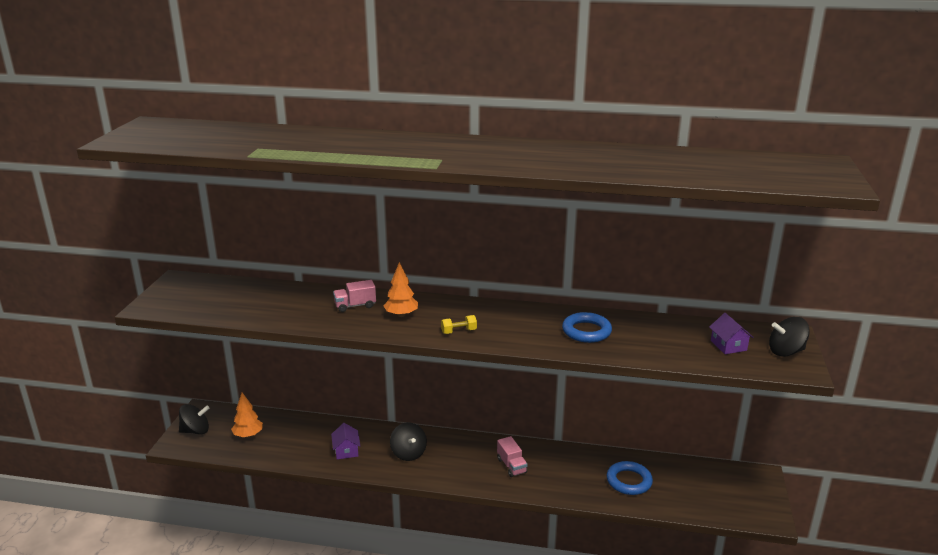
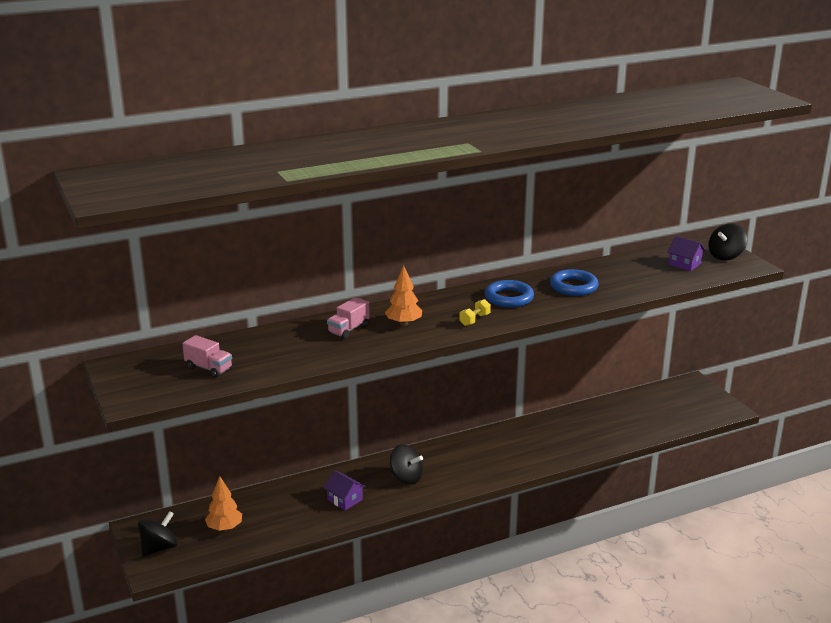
camera: 35 degrees left, 0 degrees up
pink truck [497,436,527,477] -> pink truck moved to [182,335,232,378]
blue ring [606,461,653,495] -> blue ring moved to [485,280,534,308]

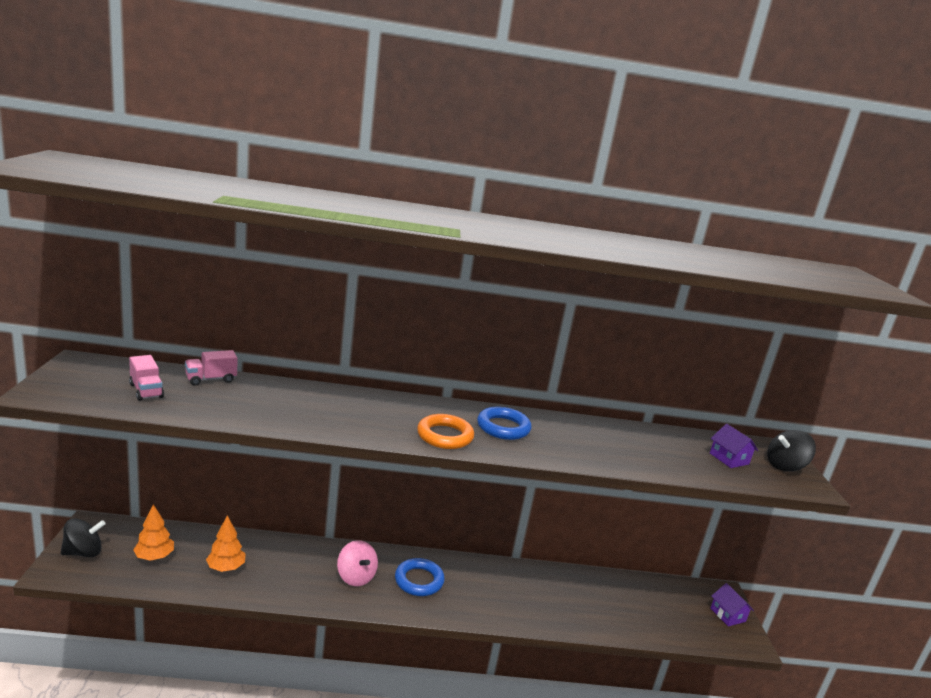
camera: 20 degrees right, 5 degrees down
purple house [324,470,366,511] -> purple house moved to [711,583,754,626]
pink truck [327,297,370,339] -> pink truck moved to [185,350,238,386]
orange tree [385,265,422,326] -> orange tree moved to [206,515,246,572]
black spinning top [390,444,423,485] -> pink spinning top [337,540,378,586]
yellow dumbbell [459,299,491,326] -> orange ring [417,414,474,449]
blue ring [550,269,599,296] -> blue ring moved to [395,558,445,596]

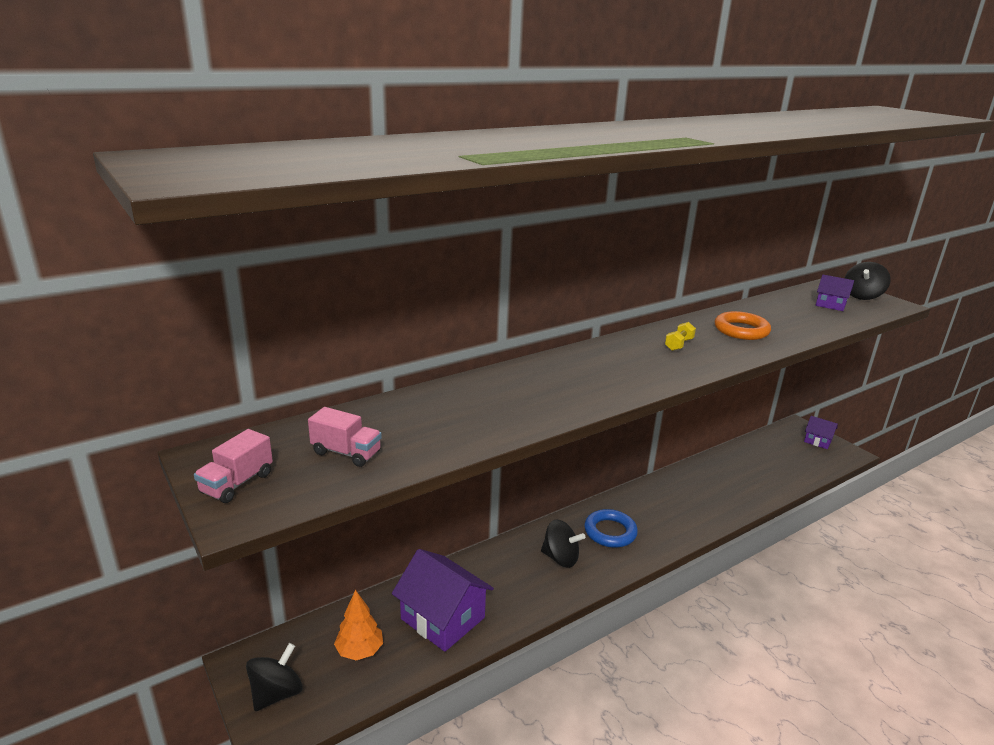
camera: 30 degrees left, 5 degrees up
pink truck [185,350,238,386] -> pink truck moved to [194,429,273,503]
orange tree [206,515,246,572] -> purple house [392,549,494,652]
pink spinning top [337,540,378,586] -> black spinning top [541,520,585,568]
orange ring [417,414,474,449] -> orange ring moved to [715,311,771,340]
blue ring [477,407,531,440] -> yellow dumbbell [665,322,696,351]

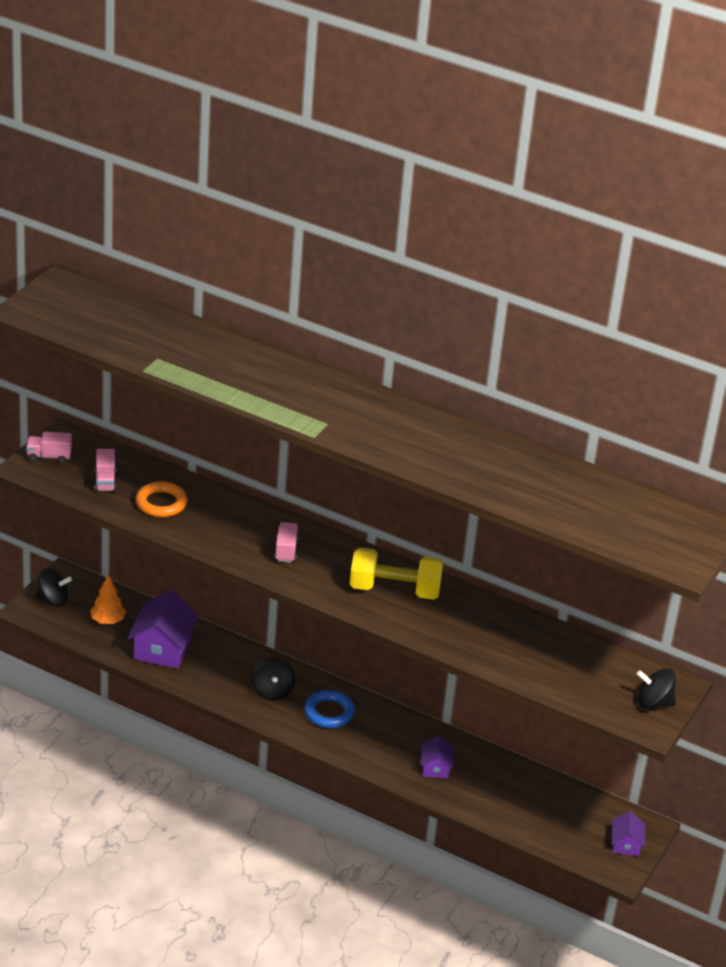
camera: 60 degrees right, 10 degrees up
yellow dumbbell [665,322,696,351] -> yellow dumbbell [350,547,443,600], size x2.42
orange ring [715,311,771,340] -> orange ring moved to [136,481,188,517]
purple house [816,275,854,311] -> purple house moved to [421,736,453,778]
none -> pink truck [274,522,299,563]

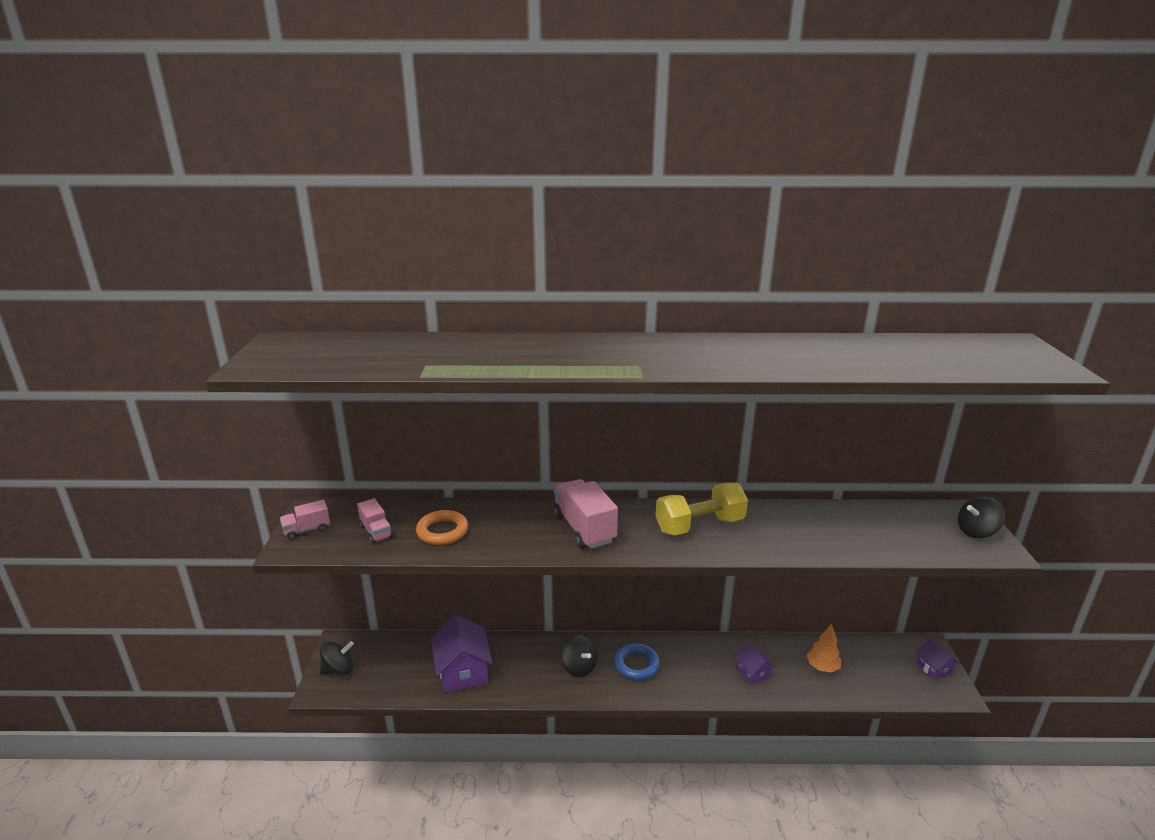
camera: 25 degrees left, 10 degrees down
orange tree [90,575,126,624] -> orange tree moved to [807,624,841,672]
pink truck [274,522,299,563] -> pink truck [553,479,618,549], size x1.82

